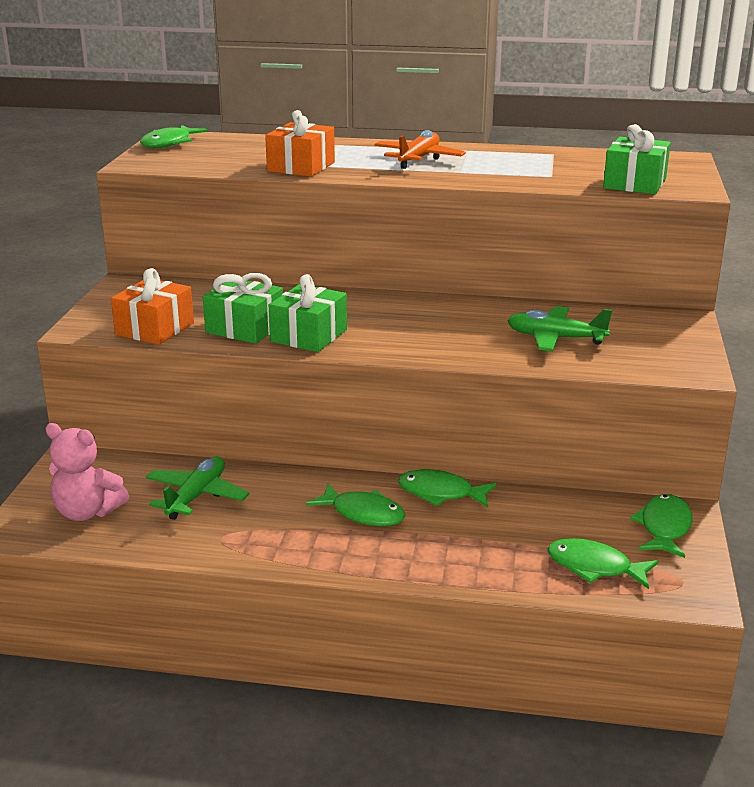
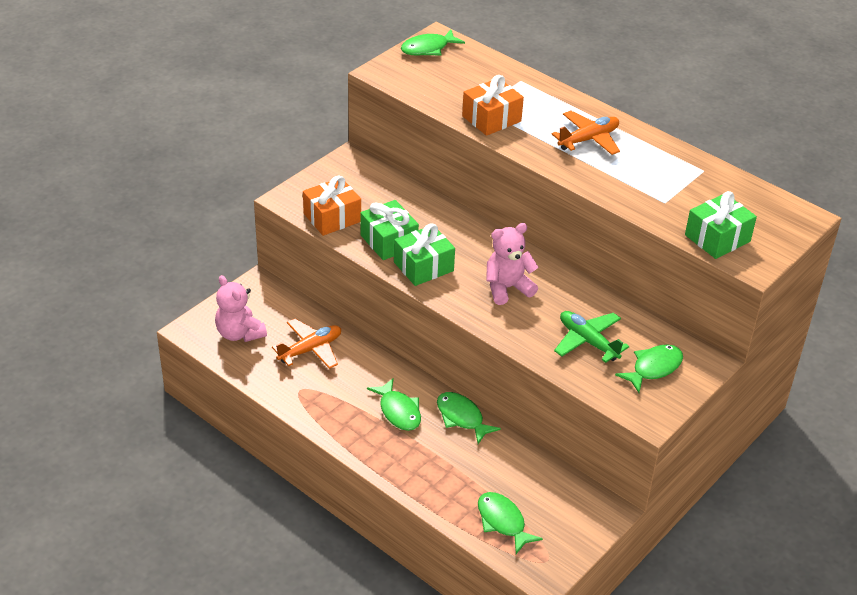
camera: 30 degrees right, 15 degrees up
green plane [146,457,250,520] -> orange plane [272,319,341,369]
green fish [630,494,693,558] -> green fish moved to [615,344,683,393]
none -> pink teddy bear [486,223,539,305]

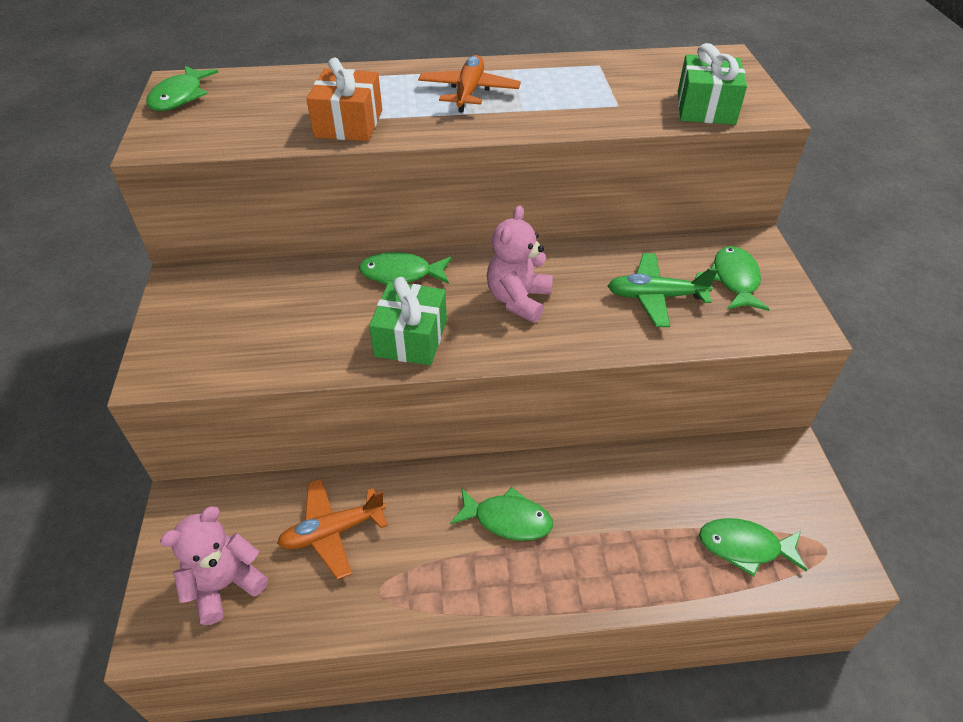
camera: 45 degrees left, 5 degrees up
pink teddy bear [215,275,267,342] -> pink teddy bear turned 135 degrees clockwise [160,507,268,625]
orange plane [272,319,341,369] -> orange plane turned 120 degrees counterclockwise [277,478,388,580]
orange gift [303,175,361,236] -> none
green gift [360,200,419,260] -> none
green fish [437,392,501,444] -> green fish moved to [359,252,451,285]

